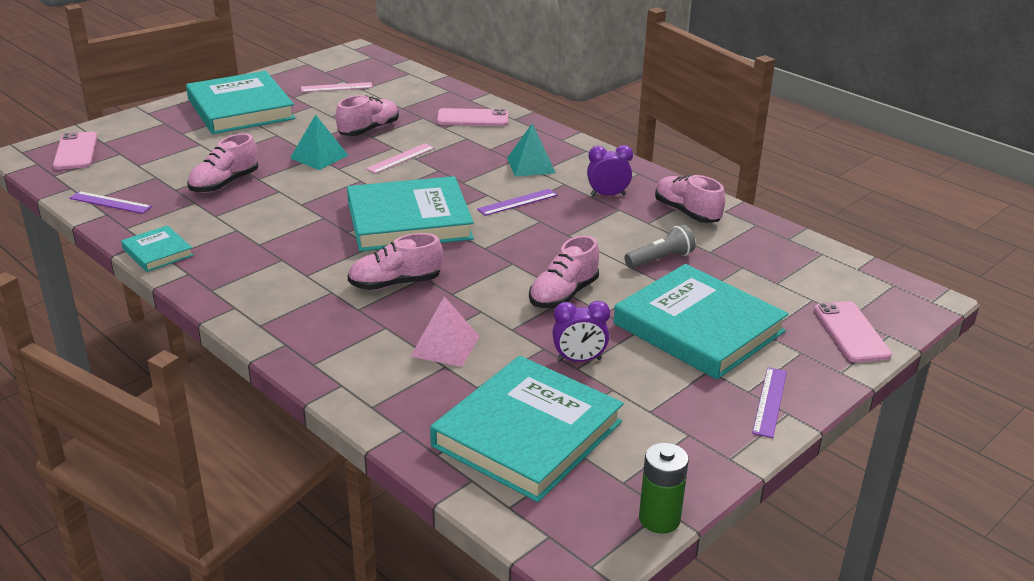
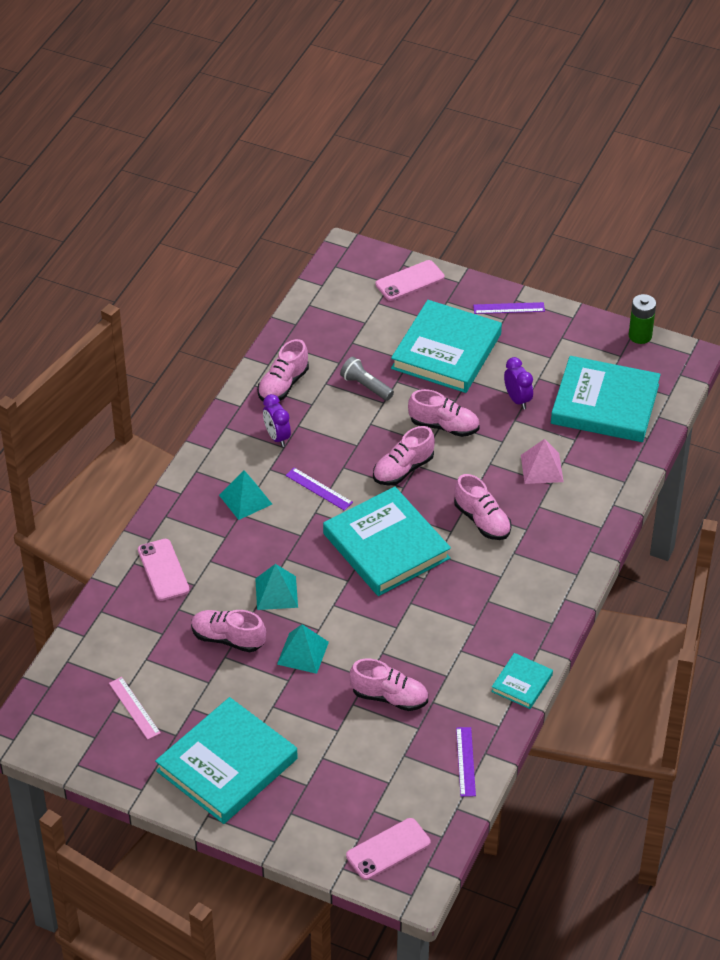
camera: 110 degrees left, 15 degrees up
pink ruler [366,143,435,174] -> turquoise pyramid [255,564,298,610]
none -> pink shoe [373,426,435,486]

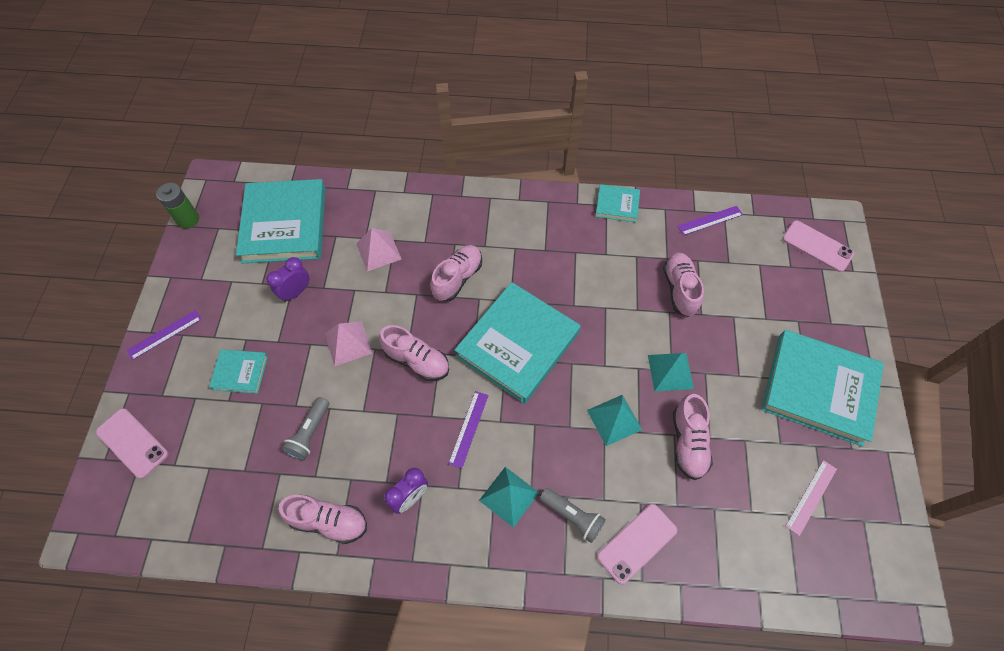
camera: 110 degrees left, 15 degrees up
turquoise book [391,300,502,393] -> turquoise book [209,349,268,394], size x0.48
pink shoe [408,389,479,437] -> pink pyramid [325,321,372,366]
purple ruler [473,302,545,314] -> purple ruler turned 75 degrees clockwise [127,310,202,360]
none -> grey flashlight [540,488,606,543]

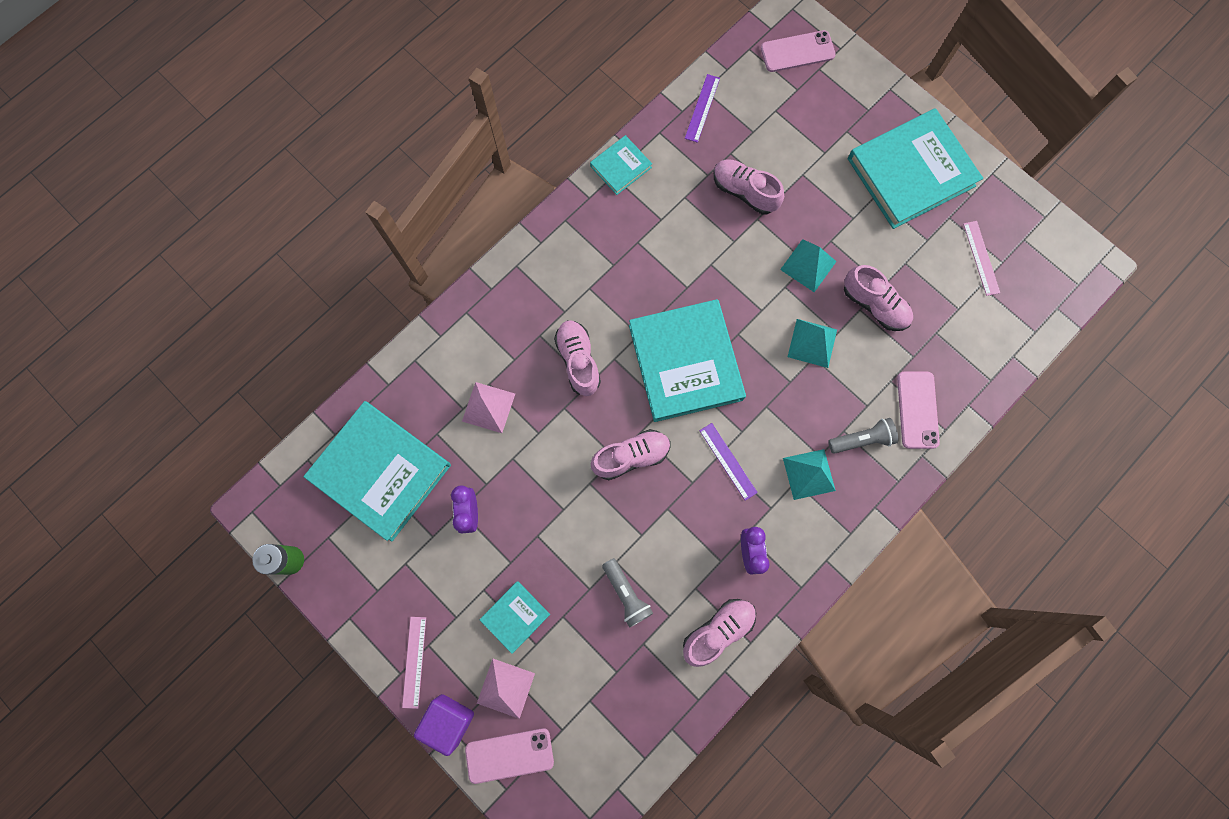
camera: 50 degrees left, 15 degrees up
purple ruler [127,310,202,360] -> pink ruler [402,617,426,709]
pink pyramid [325,321,372,366] -> pink pyramid moved to [477,659,535,719]
none -> purple cube [414,694,474,756]

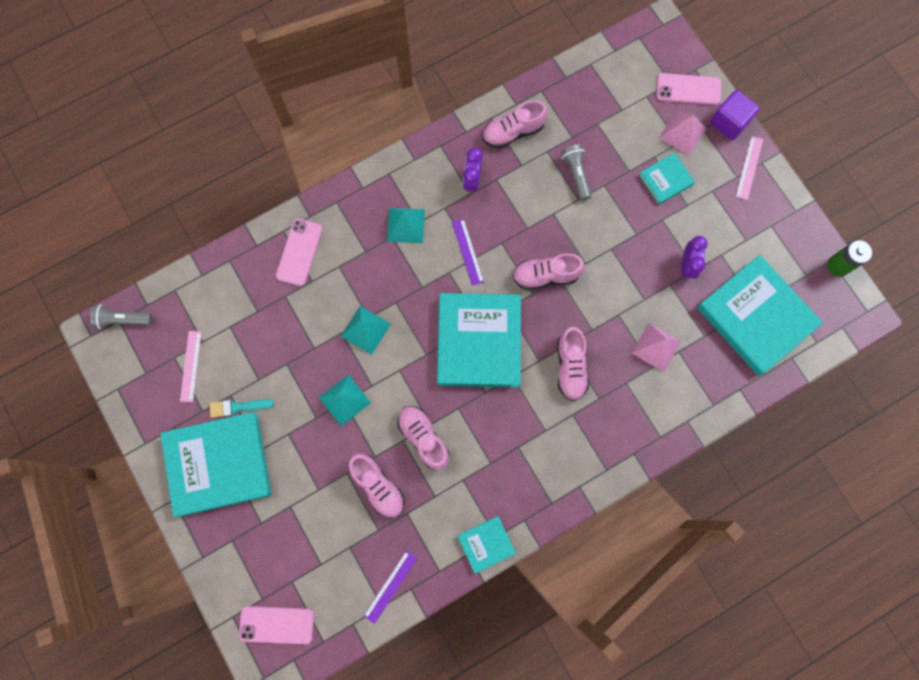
camera: 165 degrees left, 0 degrees up
grey flashlight [828,418,898,454] -> grey flashlight moved to [90,305,152,329]
pink shoe [844,265,913,331] -> pink shoe moved to [397,406,449,470]
none -> turquoise brush [210,399,274,418]

